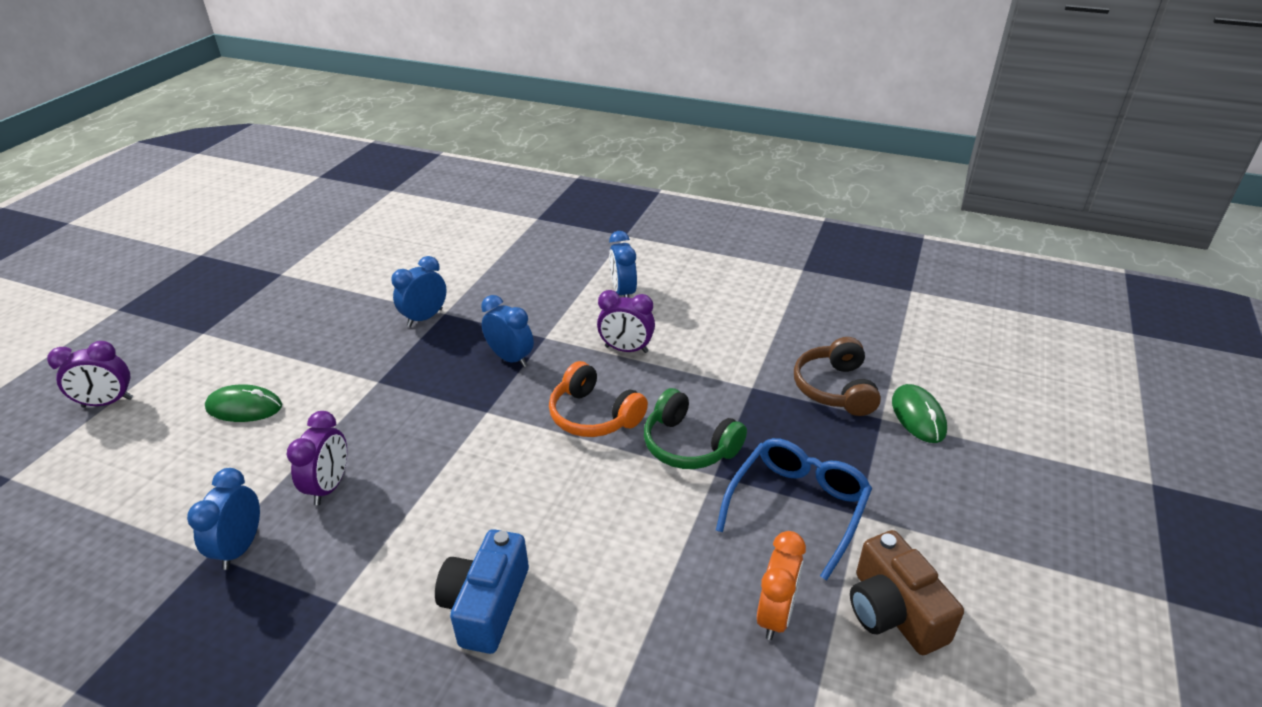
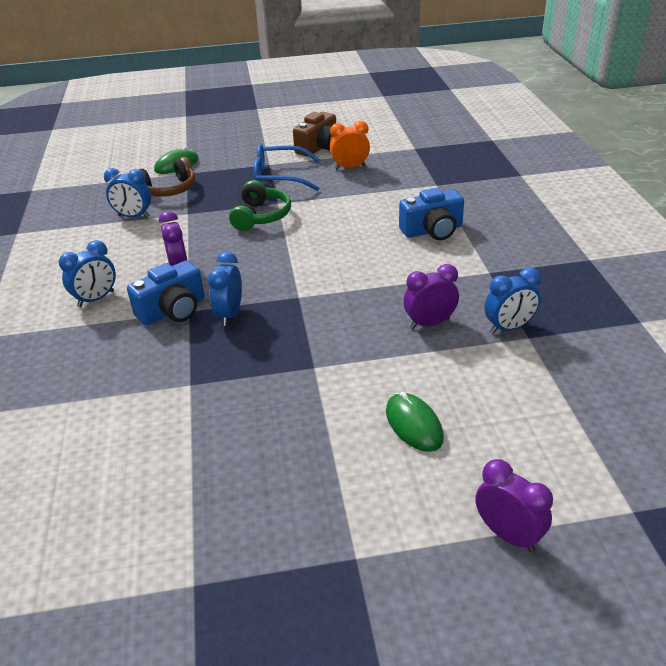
camera: 120 degrees left, 0 degrees up
blue clock [391,256,447,327] -> blue clock moved to [104,168,151,218]
orange headphones [549,361,648,437] -> none
none -> blue camera [127,260,205,325]

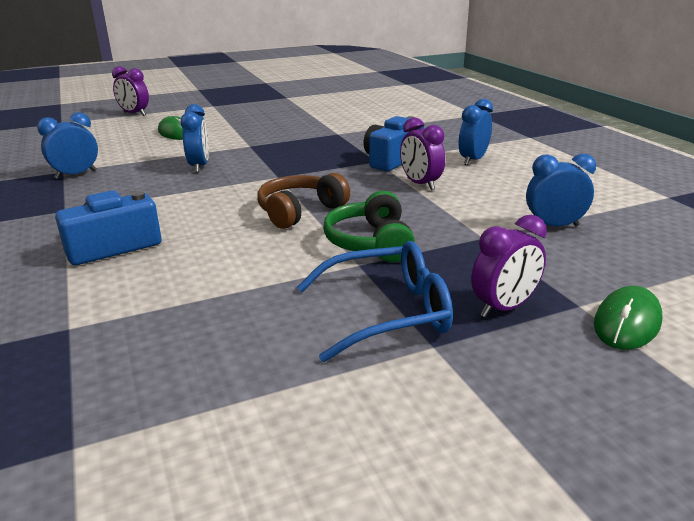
camera: 165 degrees right, 10 degrees down
brown headphones [139,157,195,197] -> brown headphones moved to [257,173,350,229]
blue clock [208,252,242,326] -> blue clock moved to [180,104,209,173]
brown camera [293,112,336,157] -> none
orange clock [330,121,370,169] -> none
purple clock [403,264,459,329] -> purple clock moved to [471,215,547,317]

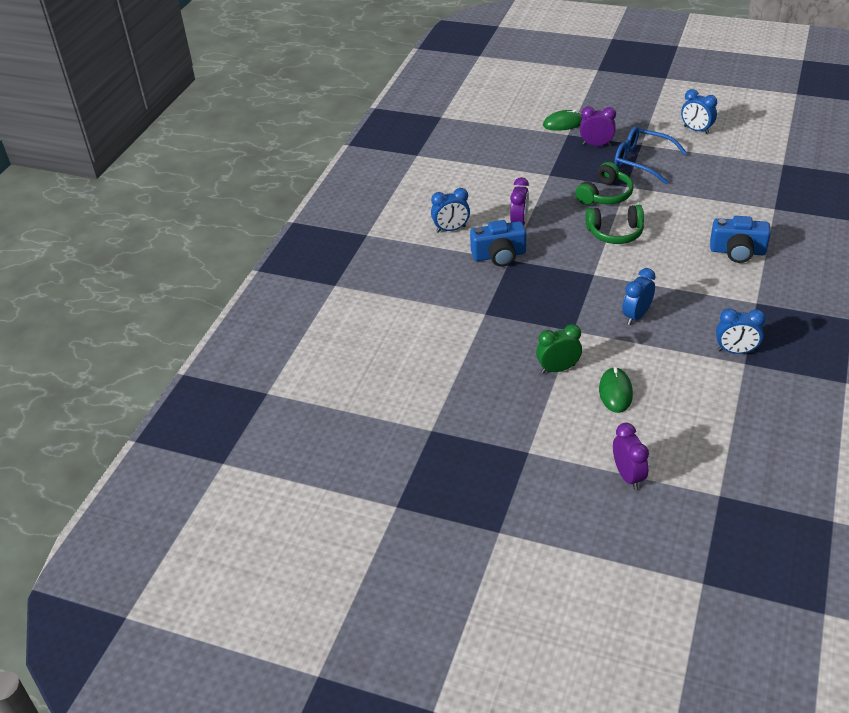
camera: 135 degrees left, 15 degrees up
brown headphones [257,173,350,229] -> green headphones [586,205,644,244]
blue clock [526,154,596,226] -> blue clock moved to [681,89,717,134]
none -> green clock [536,324,582,373]

